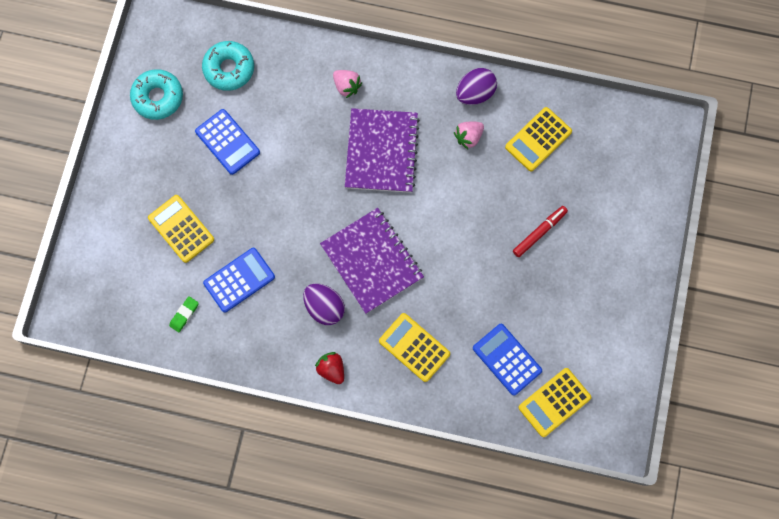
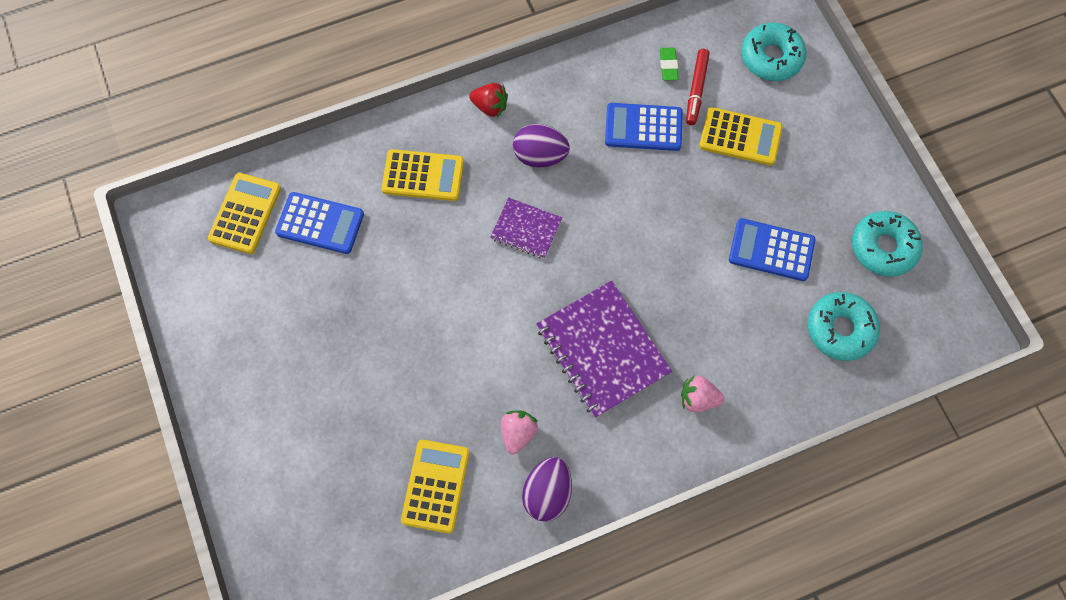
camera: 145 degrees right, 5 degrees down
blue calculator [203,248,275,313] -> blue calculator turned 75 degrees clockwise [605,103,683,151]
purple notebook [320,208,424,314] -> purple notebook [490,197,562,259], size x0.55
red marker [513,206,568,257] -> red marker moved to [686,49,710,125]
none -> turquoise donut [741,22,806,81]

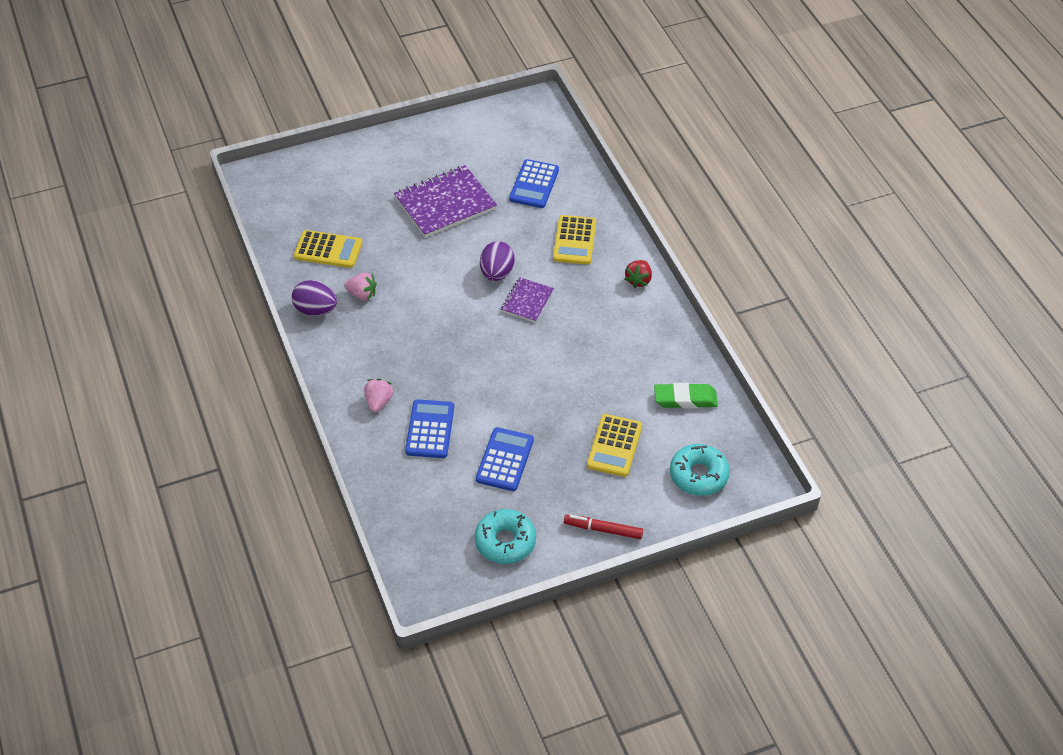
camera: 90 degrees right, 20 degrees down
yellow calculator [208,173,281,254] -> none
purple egg [513,124,570,167] -> purple egg moved to [480,241,514,281]
purple notebook [536,281,672,418] -> purple notebook moved to [394,165,497,238]
blue calculator [605,103,683,151] -> blue calculator moved to [405,399,454,458]
green eraser [660,48,678,80] -> green eraser [654,383,718,409], size x1.70
red marker [686,49,710,125] -> red marker moved to [564,515,643,539]
turquoise donut [808,292,880,361] -> none

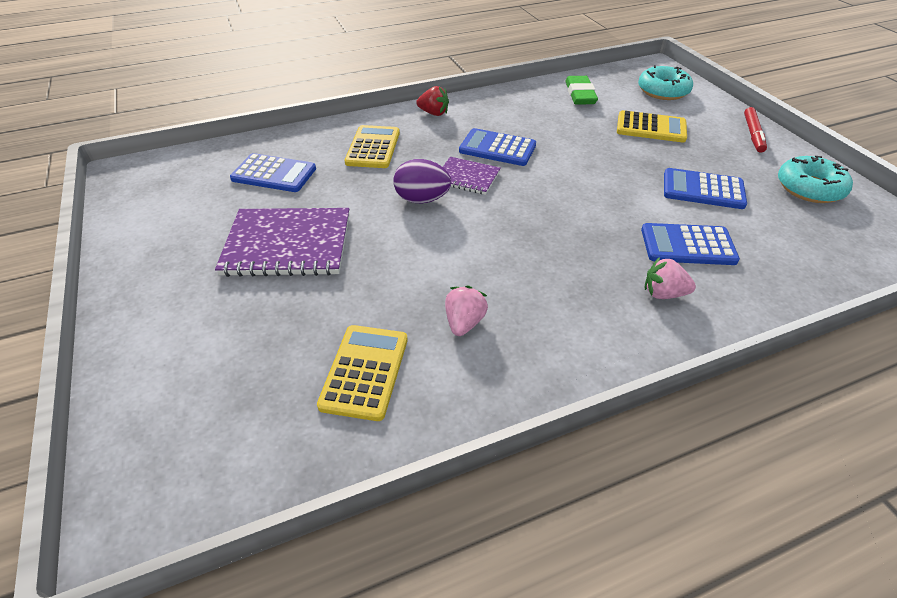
camera: 90 degrees left, 5 degrees down
purple egg [292,280,337,316] -> none
purple notebook [394,165,497,238] -> purple notebook turned 60 degrees counterclockwise [215,208,349,277]
yellow calculator [553,215,596,265] -> yellow calculator turned 90 degrees counterclockwise [345,125,400,168]
none -> blue calculator [459,128,536,166]

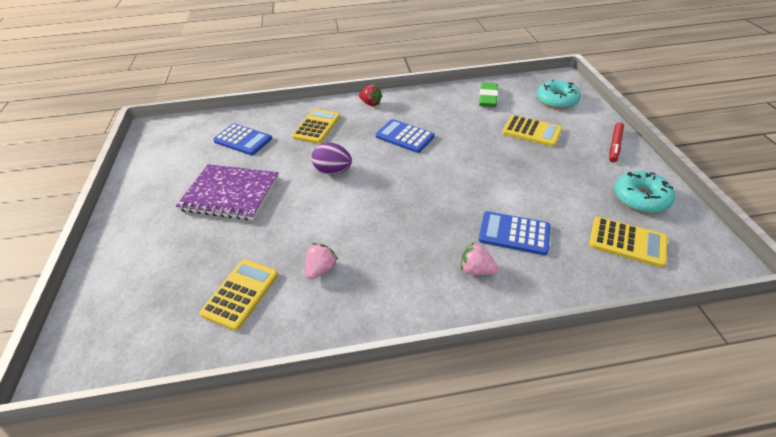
camera: 15 degrees right, 0 degrees up
purple notebook [443,157,501,195] -> none
blue calculator [664,168,747,209] -> none
none -> yellow calculator [589,217,667,268]

